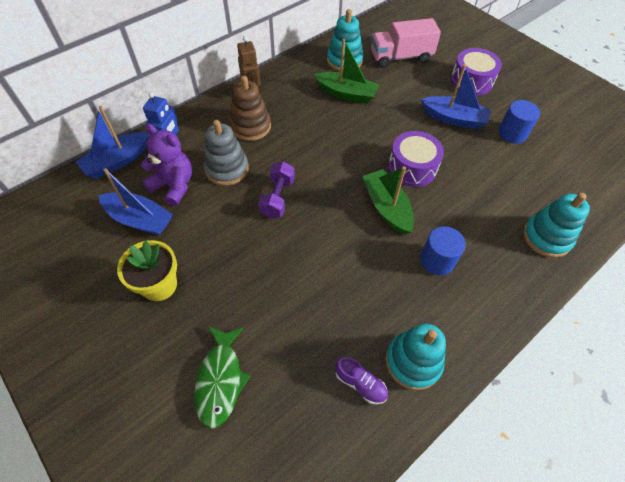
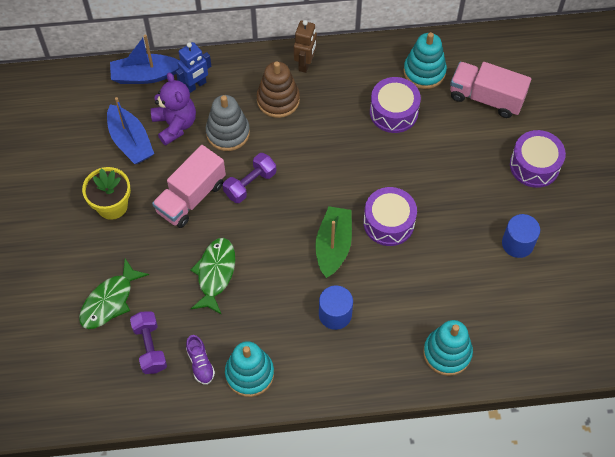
camera: 35 degrees right, 5 degrees up
green boat [314,39,379,104] -> purple drum [370,77,421,133]
blue boat [421,64,491,129] -> none
none -> purple dumbbell [130,311,167,374]
none -> pink truck [152,145,226,228]
none -> green fish [190,238,235,315]

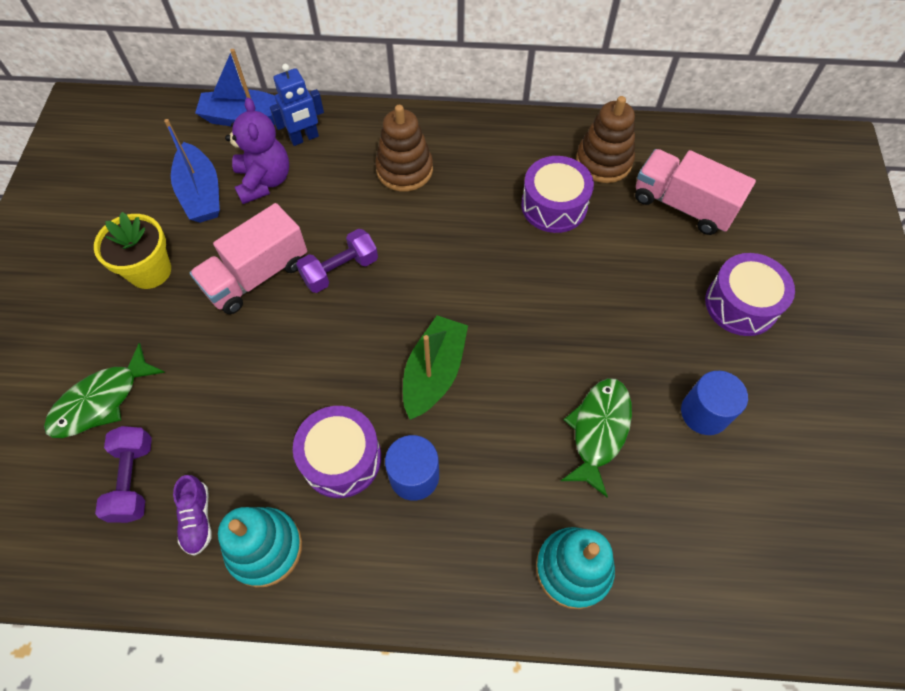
camera: 10 degrees right, 0 degrees up
green fish [190,238,235,315] -> green fish moved to [561,378,632,498]
grey stacking toy [206,95,250,151] -> none
brown robot [294,20,317,73] -> none
purple drum [363,187,417,246] -> purple drum moved to [293,406,381,498]
turquoise stacking toy [404,32,447,89] -> brown stacking toy [576,96,635,183]

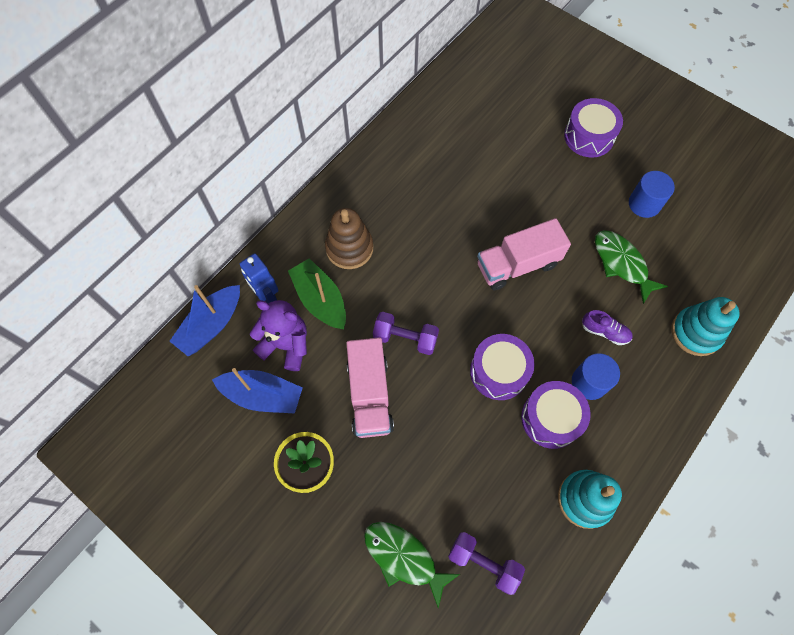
camera: 55 degrees left, 5 degrees up
green fish [44,343,165,438] -> green fish turned 135 degrees clockwise [364,522,460,609]
purple shoe [173,475,212,556] -> purple shoe moved to [582,310,633,345]
blue robot [270,64,324,146] -> blue robot turned 135 degrees clockwise [240,253,279,303]
purple dumbbell [296,229,378,293] -> purple dumbbell turned 75 degrees counterclockwise [373,312,439,355]
green boat [403,315,468,420] -> green boat moved to [288,258,346,329]
purple drum [521,156,594,233] -> purple drum moved to [470,334,535,400]
brown stacking toy [576,96,635,183] -> none
pink truck [635,149,756,235] -> pink truck moved to [477,218,571,290]

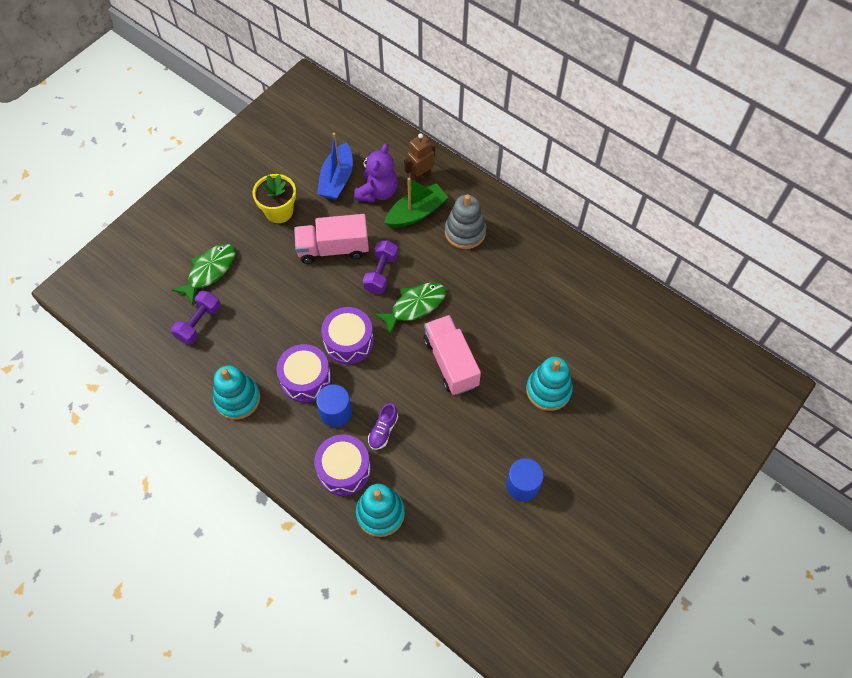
camera: 90 degrees right, 5 degrees down
blue boat [170,285,240,356] -> none
blue robot [240,253,279,303] -> brown robot [404,133,435,183]
brown stacking toy [325,208,373,269] -> grey stacking toy [445,194,486,249]
purple drum [564,98,623,157] -> purple drum moved to [314,435,371,496]
green fish [595,230,668,304] -> green fish moved to [374,282,446,335]
none -> turquoise stacking toy [526,357,573,411]

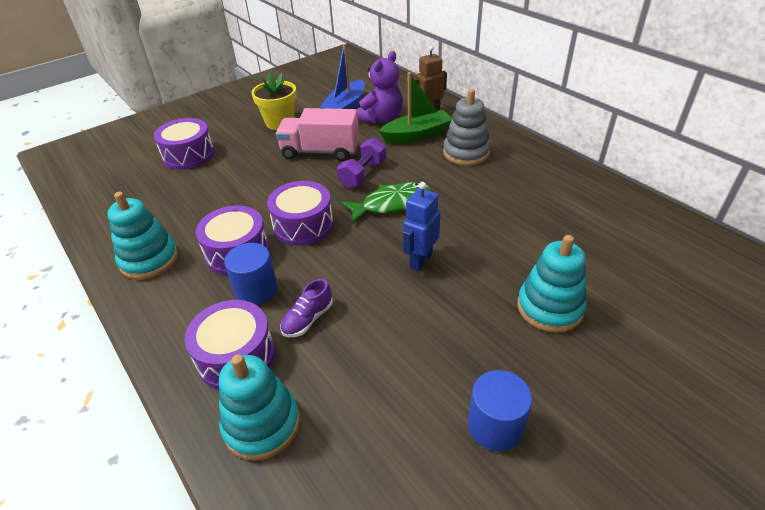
camera: 15 degrees right, 20 degrees down
purple dumbbell [171,291,221,345] -> none
green fish [172,244,235,305] -> purple drum [154,118,214,170]
pink truck [423,315,481,395] -> blue robot [403,182,440,271]

